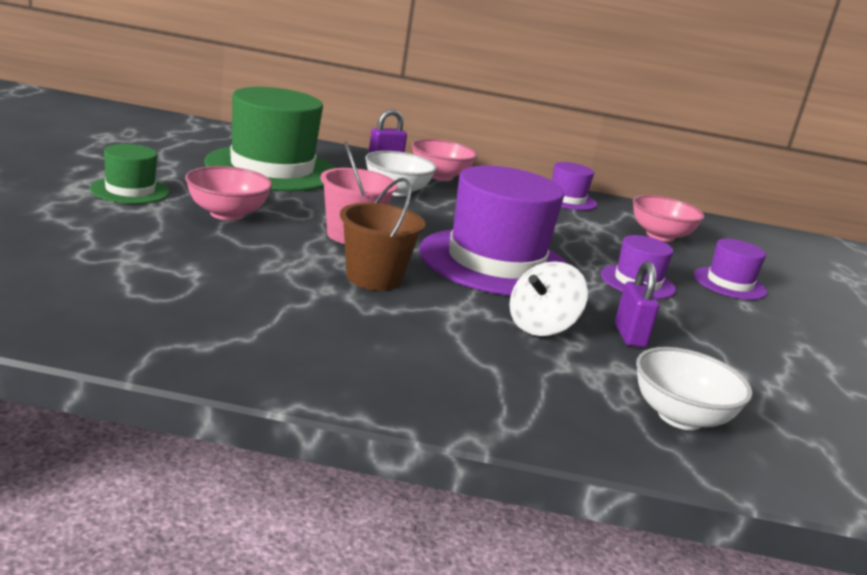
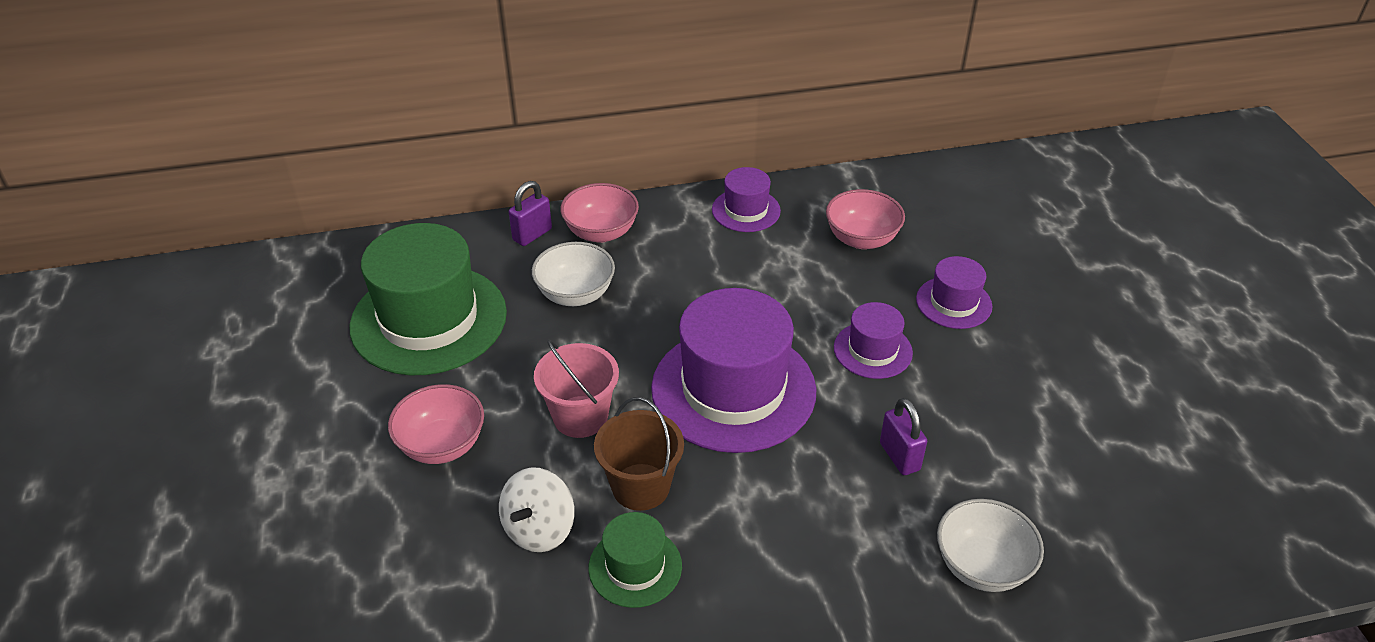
camera: 15 degrees left, 20 degrees up
green hat [90,144,170,204] -> green hat moved to [588,512,682,608]
white spinning top [509,261,588,336] -> white spinning top moved to [499,467,575,552]

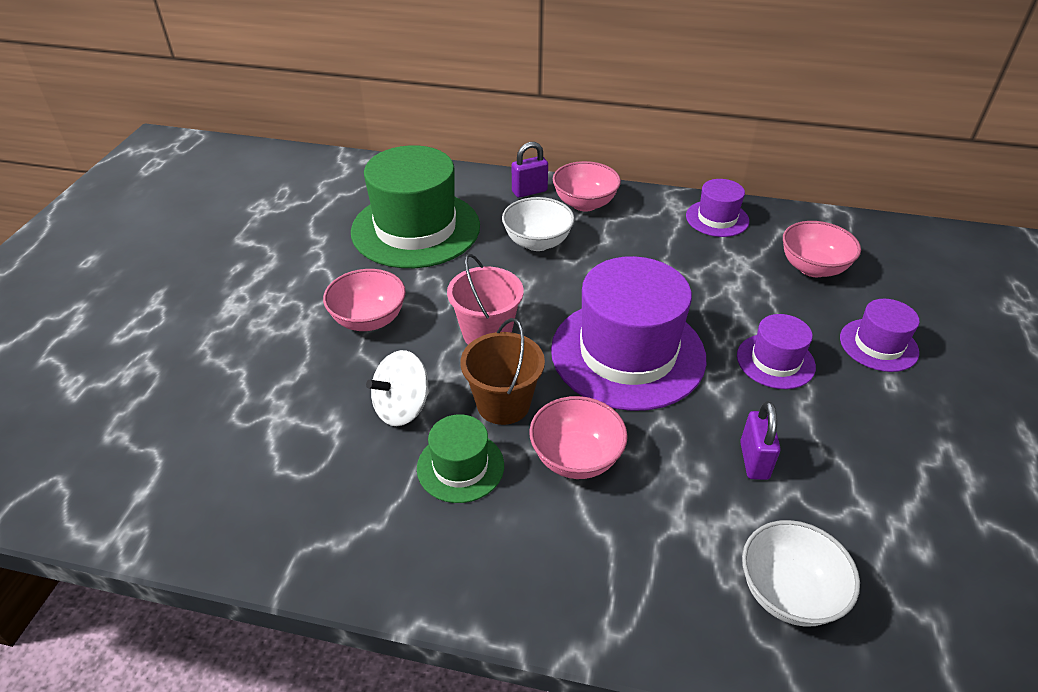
camera: 25 degrees right, 0 degrees up
none -> pink bowl [529,396,628,479]

